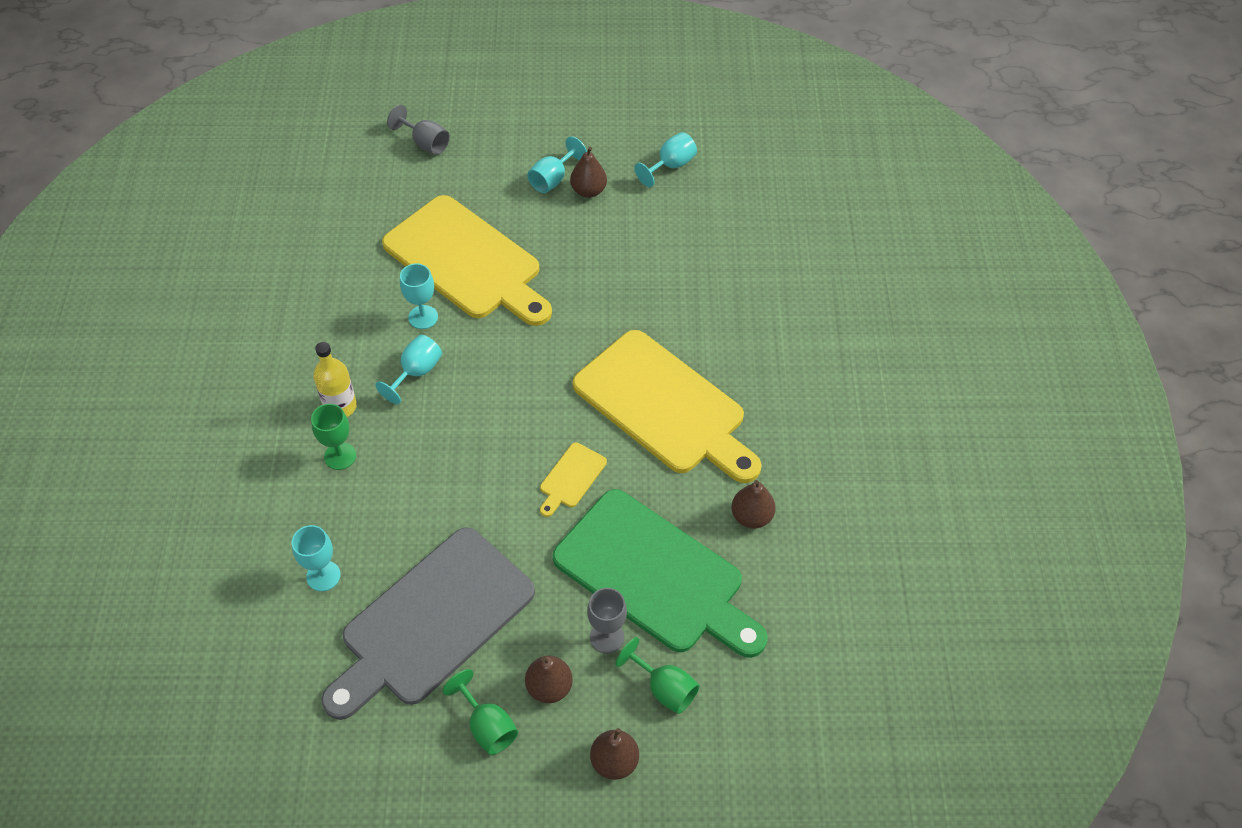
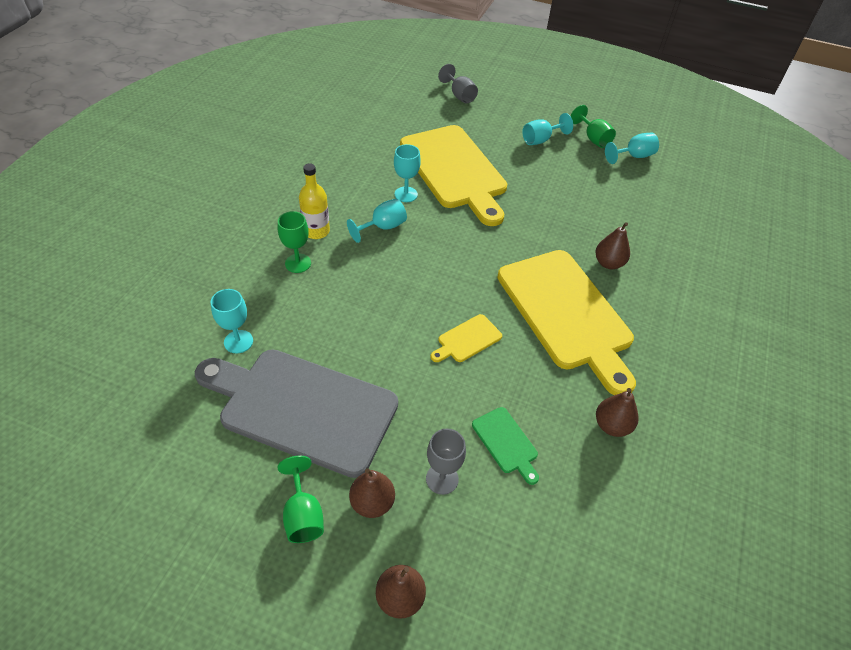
camera: 20 degrees right, 5 degrees down
grey cutting board [321,527,535,720] -> grey cutting board turned 45 degrees clockwise [195,349,398,478]
green cutting board [553,489,767,658] -> green cutting board [472,407,539,485], size x0.41
brown pear [570,147,607,198] -> brown pear moved to [595,222,630,269]
green goblet [616,637,700,714] -> green goblet moved to [571,105,616,148]

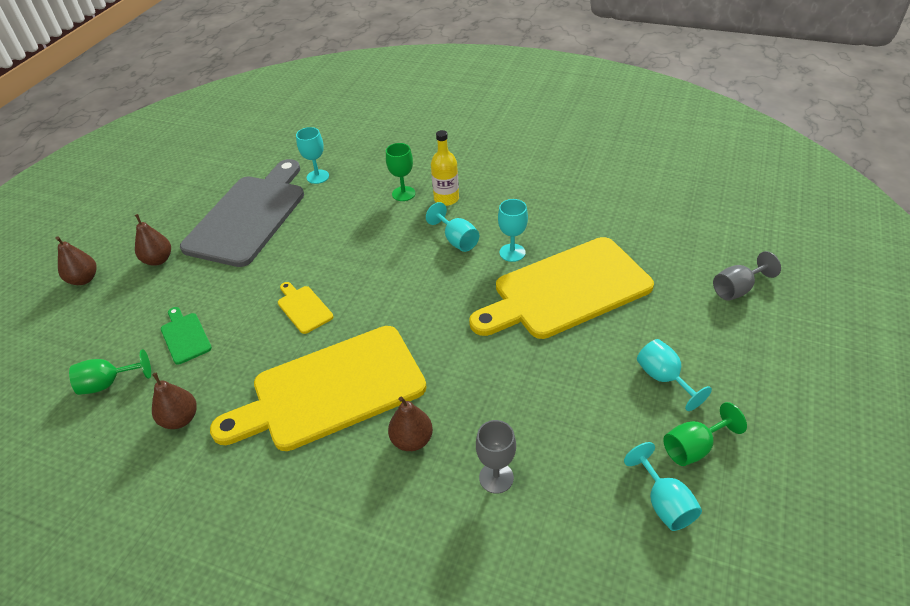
camera: 95 degrees right, 5 degrees down
green goblet [277,456,324,543] -> green goblet moved to [69,349,151,395]
grey goblet [426,429,466,495] -> grey goblet moved to [476,420,516,494]
green cutting board [472,407,539,485] -> green cutting board turned 90 degrees clockwise [161,307,212,365]

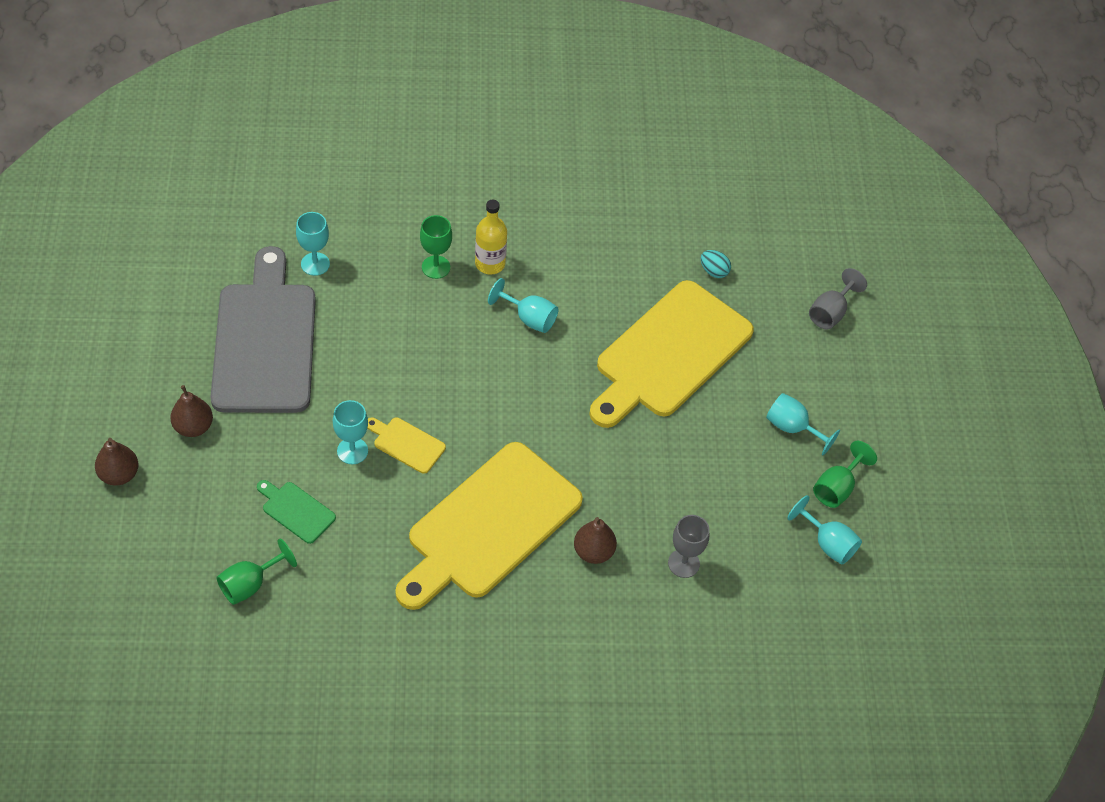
camera: 30 degrees left, 10 degrees up
brown pear [152,373,197,429] -> none
turquoise goblet [498,199,528,262] -> turquoise goblet moved to [333,400,368,464]
none -> turquoise egg [701,250,731,278]

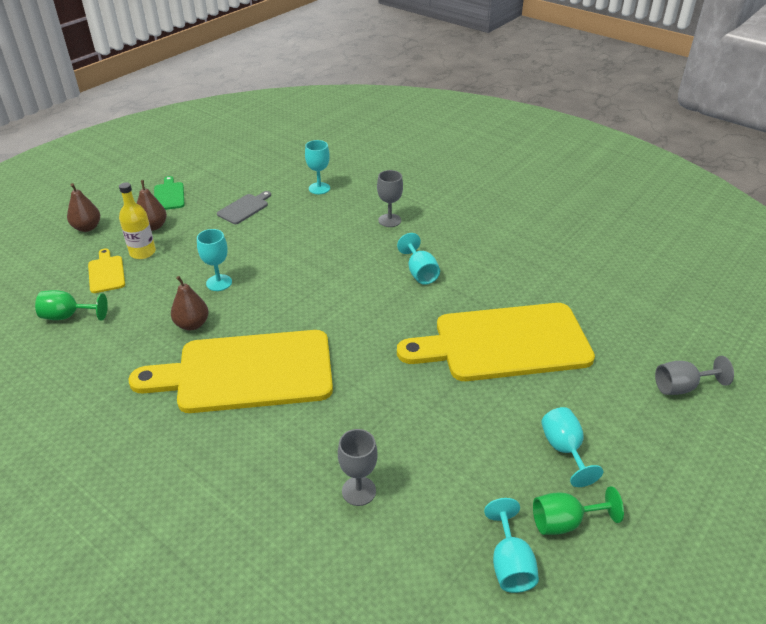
camera: 45 degrees right, 15 degrees down
grey cutting board [211,246,316,413] -> grey cutting board [217,191,271,224], size x0.41
green cutting board [257,480,336,544] -> green cutting board moved to [154,176,185,210]
yellow cutting board [367,418,446,474] -> yellow cutting board moved to [88,248,125,293]
green goblet [420,215,452,279] -> grey goblet [377,170,403,227]
yellow bottle [475,200,507,275] -> yellow bottle moved to [119,183,156,259]
brown pear [574,517,617,564] -> brown pear moved to [171,276,209,330]
turquoise egg [701,250,731,278] -> none

